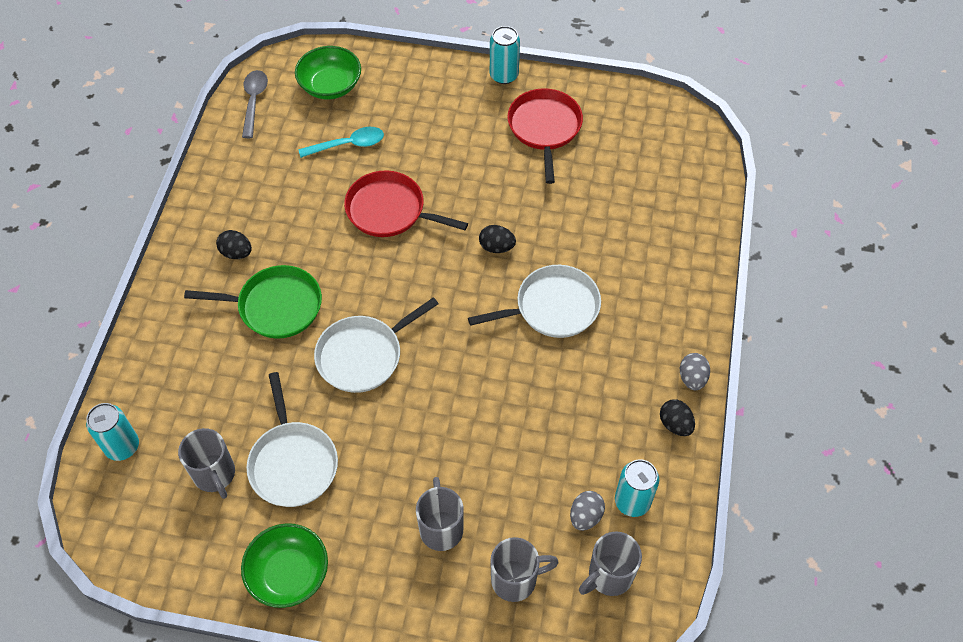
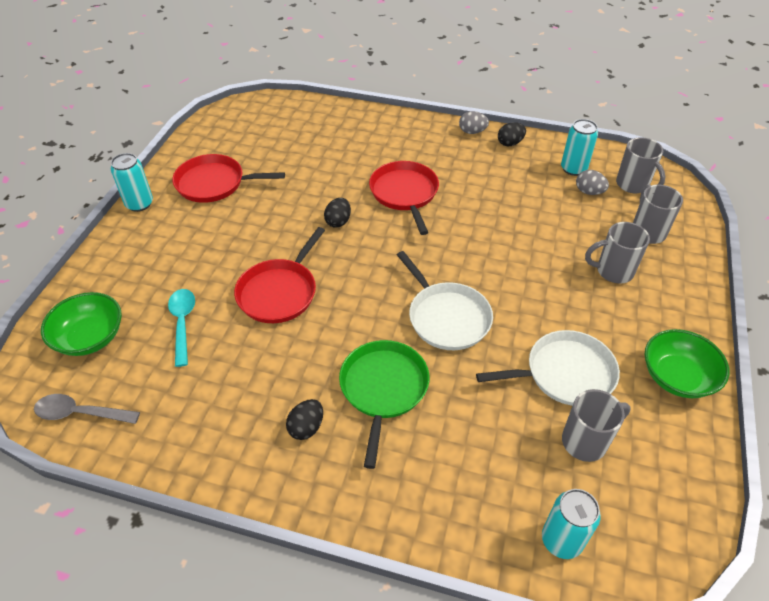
camera: 85 degrees left, 10 degrees down
white pan [468,265,601,338] -> red pan [369,161,439,235]

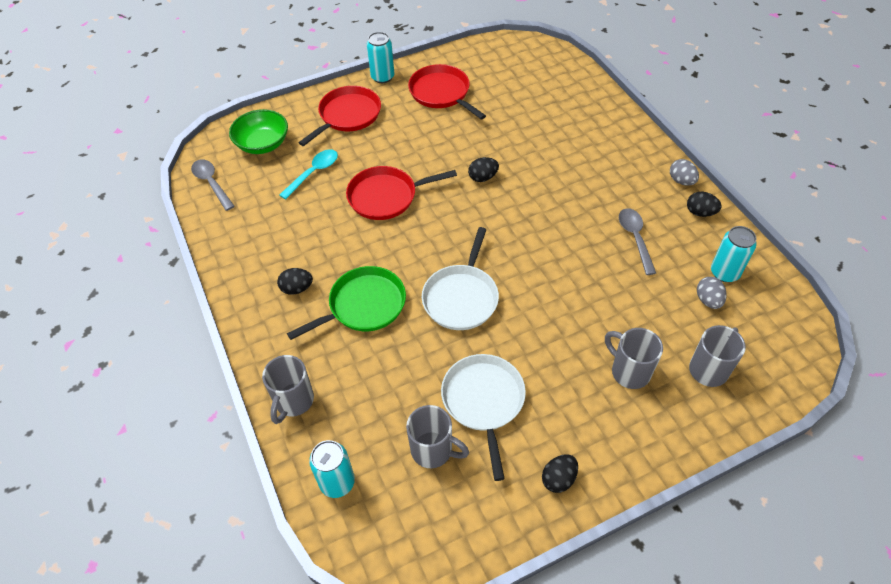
camera: 50 degrees right, 5 degrees up
red pan [369,161,439,235] -> red pan moved to [299,86,381,146]
white pan [476,330,620,406] -> white pan turned 135 degrees counterclockwise [441,354,526,481]
grey mug [616,137,665,193] -> grey mug moved to [262,355,314,424]
green bowl [645,329,729,398] -> black egg [542,454,578,493]
none -> grey spoon [619,208,656,275]

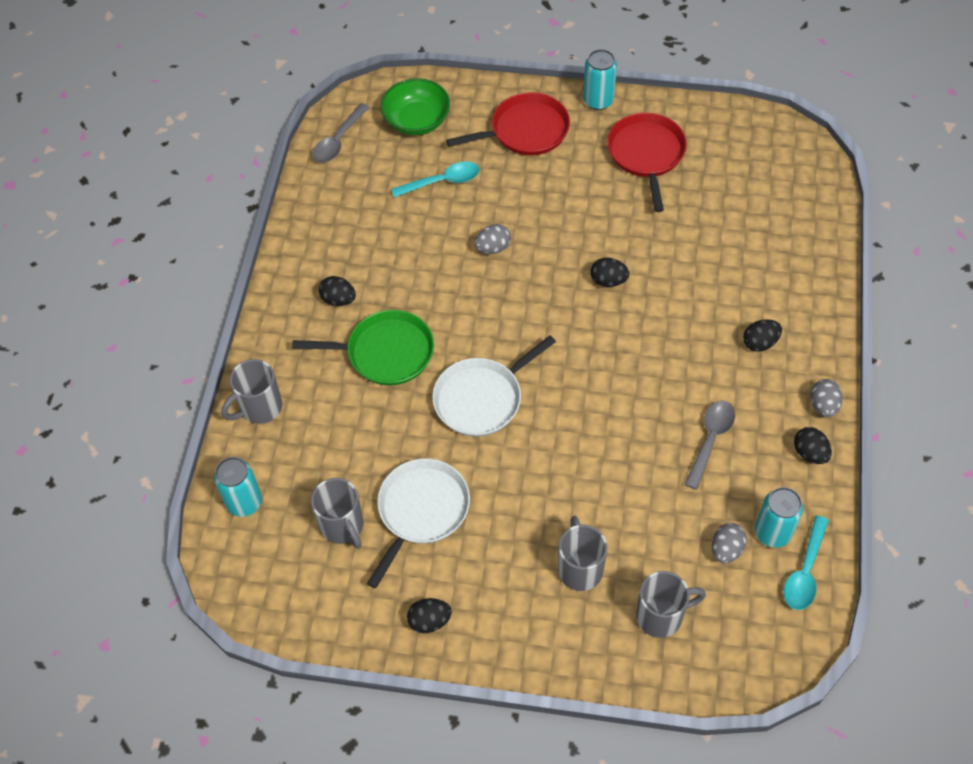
camera: 35 degrees right, 5 degrees up
grey spoon [191,159,235,211] -> grey spoon turned 150 degrees counterclockwise [313,103,370,163]
red pan [346,166,457,220] -> grey egg [475,224,511,254]
none -> black egg [743,319,782,351]
none -> turquoise spoon [784,515,829,610]

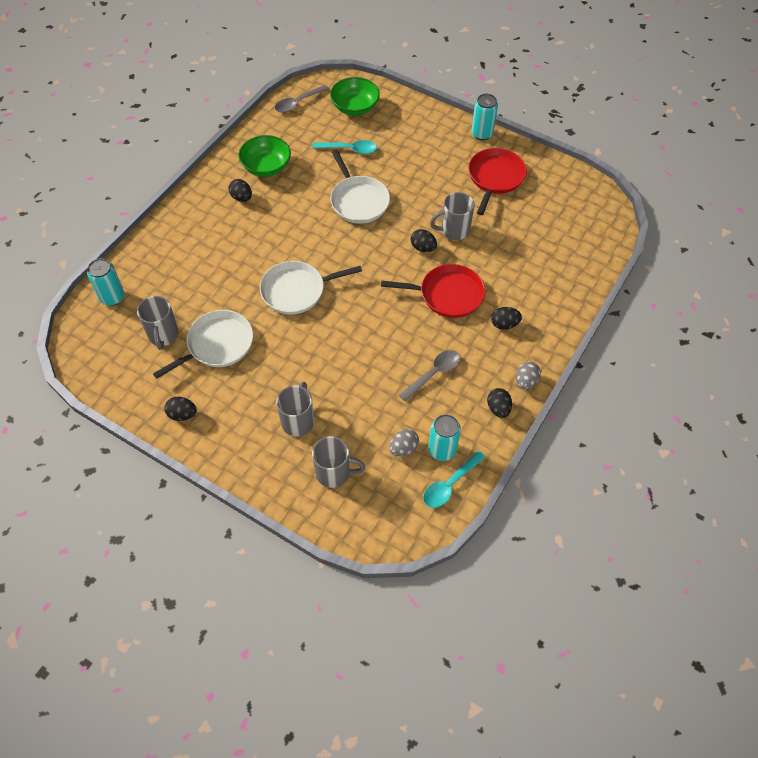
camera: 20 degrees right, 0 degrees up
grey mug [221,359,282,424] -> grey mug moved to [430,192,475,240]
green pan [292,310,434,385] -> none
red pan [446,92,570,155] -> red pan moved to [381,264,485,318]
grey egg [475,224,511,254] -> white pan [330,150,390,224]
none -> green bowl [238,135,291,177]

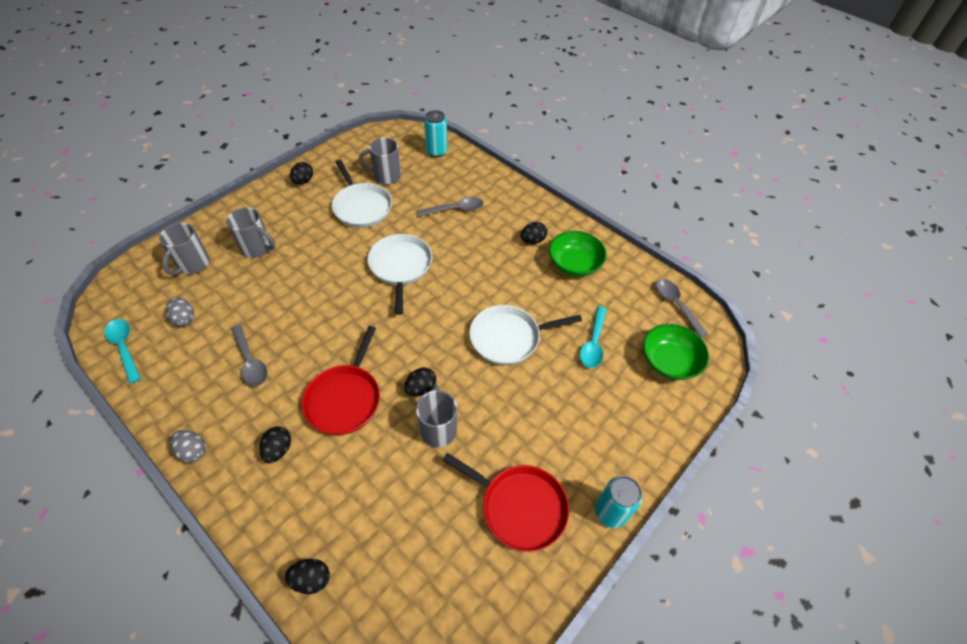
camera: 100 degrees right, 5 degrees down
turquoise can [428,414,461,461] -> none
black egg [487,388,512,418] -> black egg moved to [285,559,330,594]
none -> grey spoon [417,197,483,217]

